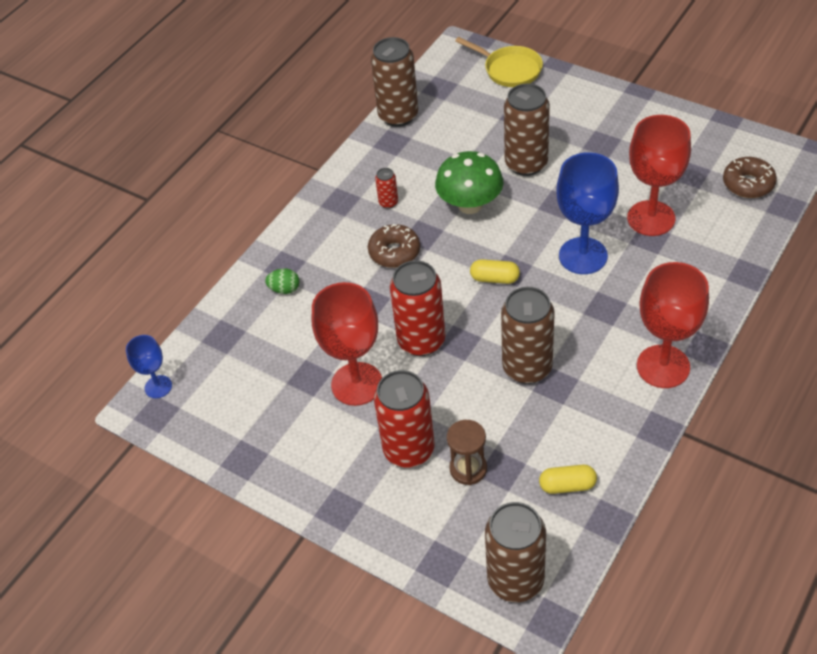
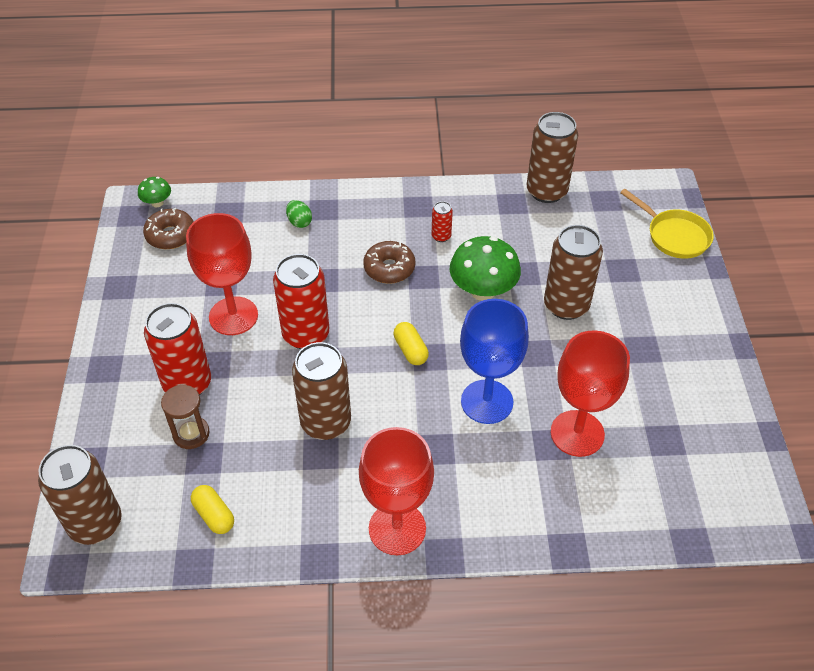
camera: 50 degrees right, 0 degrees up
blue goblet [126,335,172,398] -> green mushroom [138,177,171,207]
yellow pan [455,37,543,87] -> yellow pan turned 45 degrees counterclockwise [620,189,714,259]
brown donut [723,157,777,198] -> brown donut moved to [143,208,194,249]

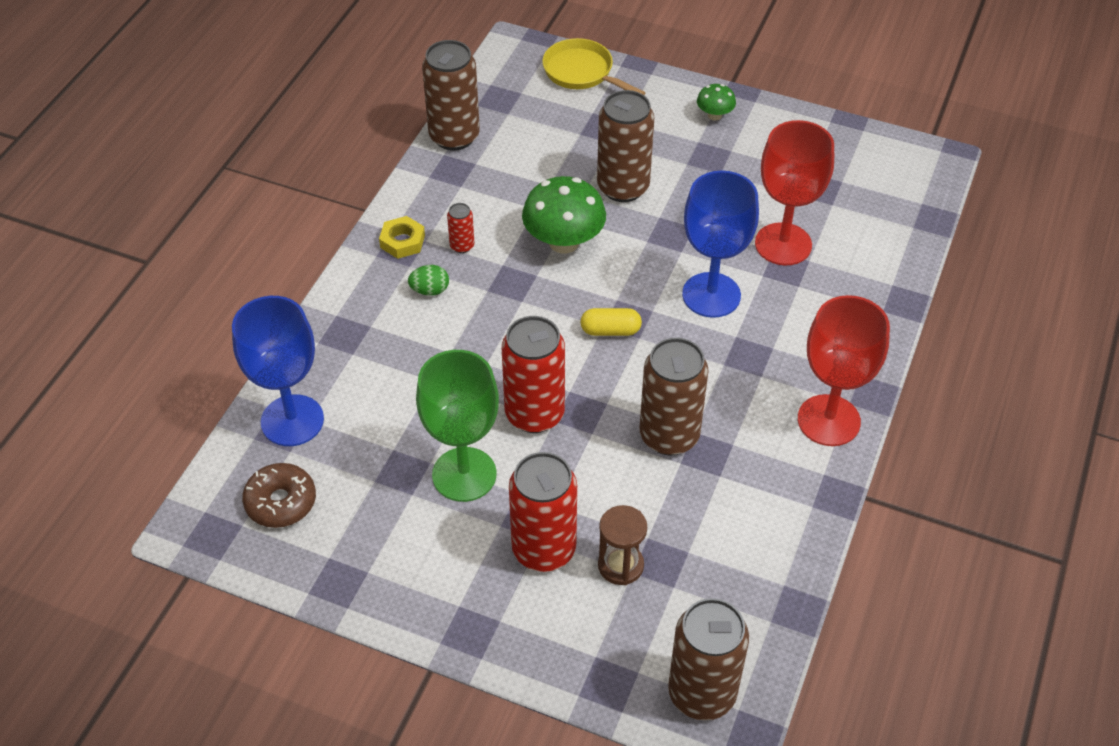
camera: 65 degrees left, 0 degrees up
green mushroom [138,177,171,207] -> green mushroom moved to [697,84,736,121]
red goblet [186,213,258,335] -> green goblet [416,350,499,502]
yellow capsule [191,485,234,534] -> none
green egg [286,200,312,228] -> green egg moved to [408,265,449,296]
brown donut [363,241,415,284] -> none
yellow pan [620,189,714,259] -> yellow pan turned 120 degrees counterclockwise [542,38,645,95]
none -> blue goblet [232,296,324,446]
none -> yellow nut [379,216,425,259]

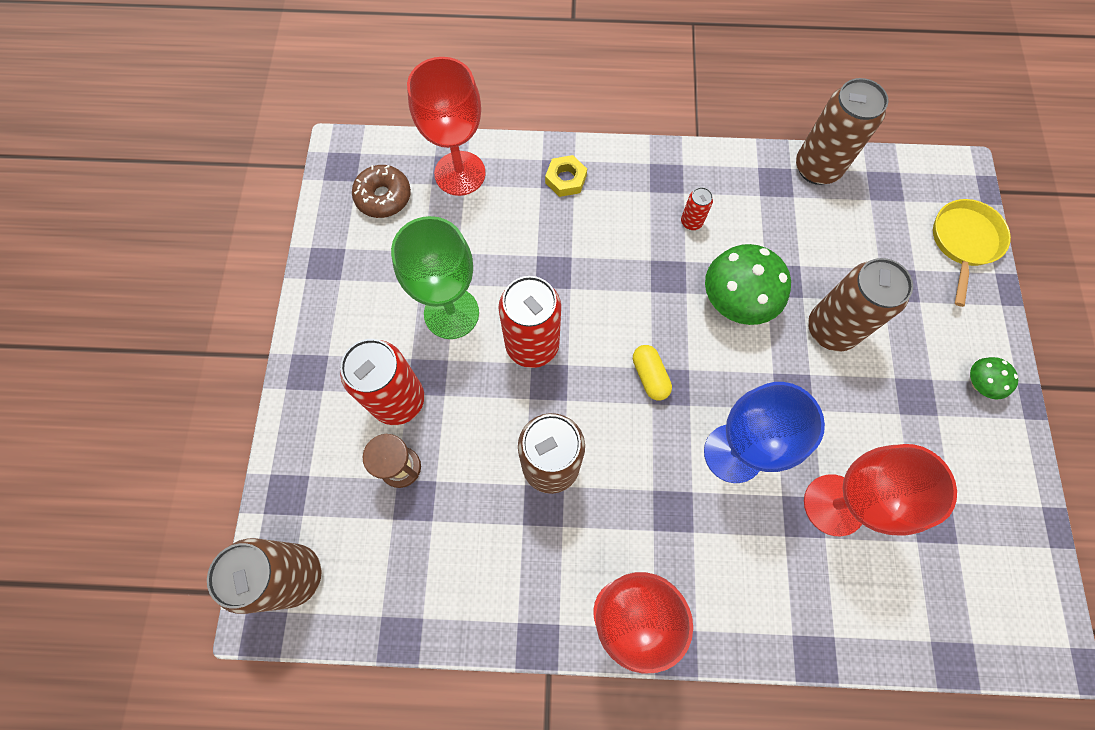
camera: 70 degrees right, 20 degrees up
blue goblet [232,296,324,446] -> red goblet [407,57,486,196]
yellow nut [379,216,425,259] -> yellow nut moved to [545,155,587,197]
green egg [408,265,449,296] -> none

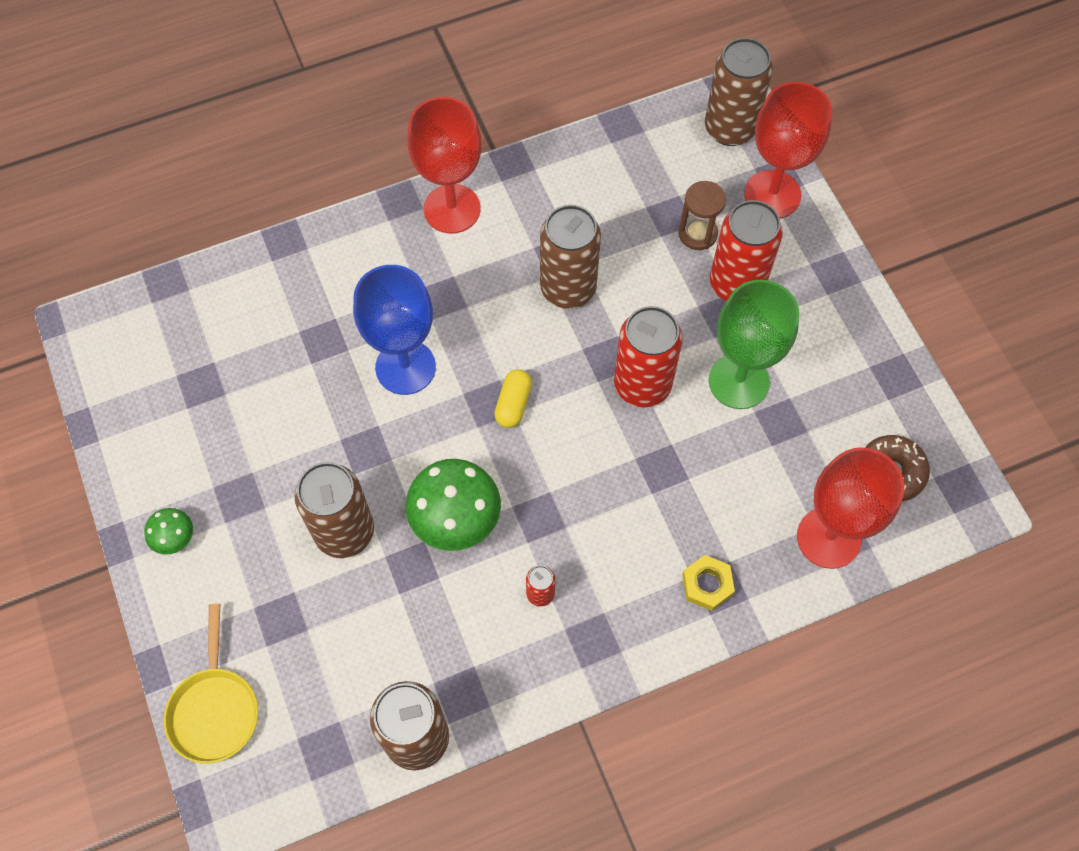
camera: 155 degrees right, 5 degrees down
yellow capsule [633,345,672,400] -> yellow capsule turned 60 degrees clockwise [494,369,532,428]
red goblet [804,444,957,536] -> red goblet moved to [744,82,832,218]

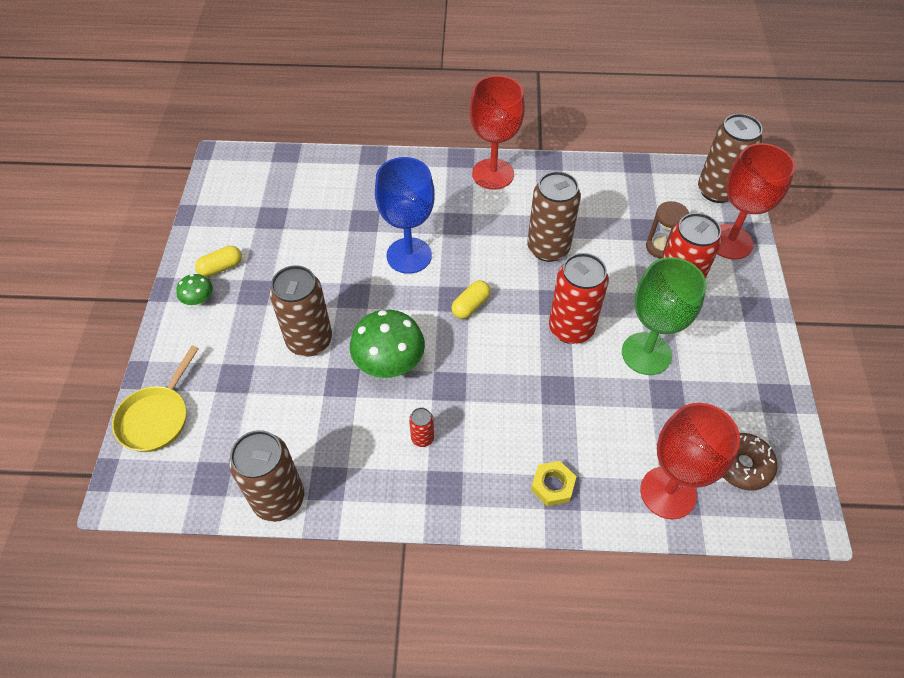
camera: 25 degrees right, 10 degrees down
none -> yellow capsule [195,246,242,277]

